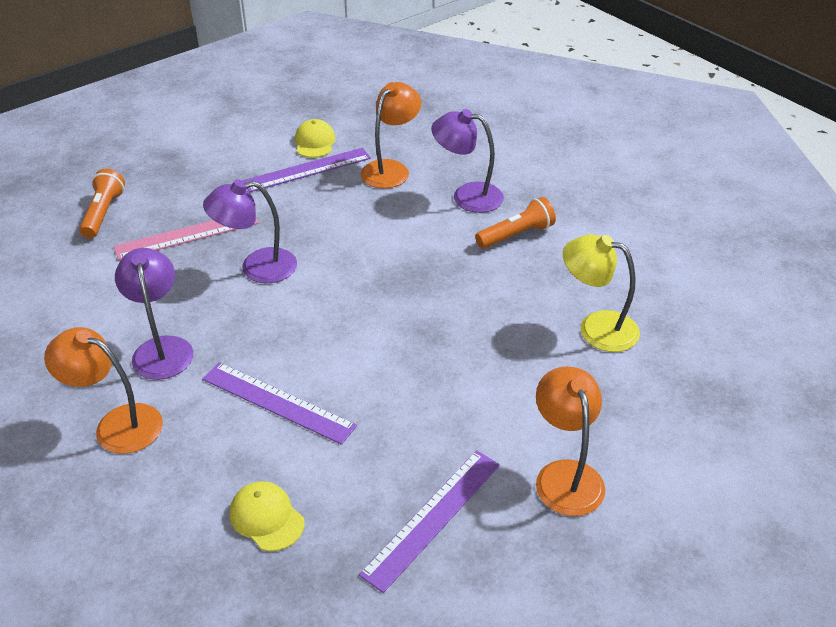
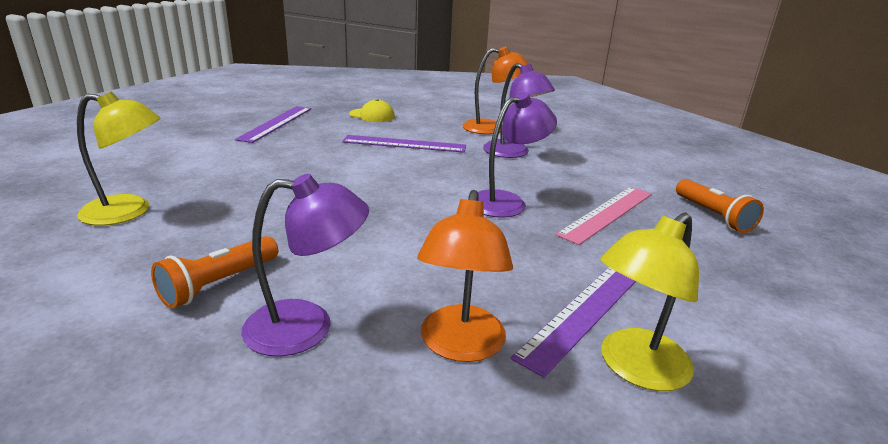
camera: 155 degrees right, 15 degrees down
yellow cap [295,119,336,158] -> yellow lamp [600,212,699,391]
orange lamp [536,366,605,516] -> none

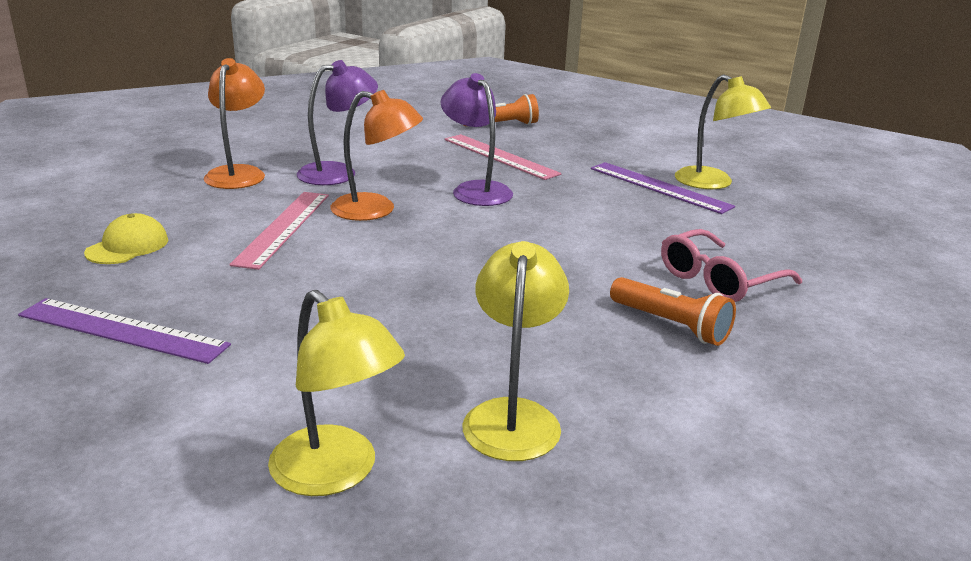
camera: 85 degrees left, 0 degrees up
purple lamp [241,174,369,357] -> pink glasses [661,229,802,302]
purple ruler [342,135,466,153] -> pink ruler [229,192,329,270]
orange lamp [417,190,513,362] -> orange lamp moved to [330,90,423,221]
none -> yellow lamp [268,290,405,496]

